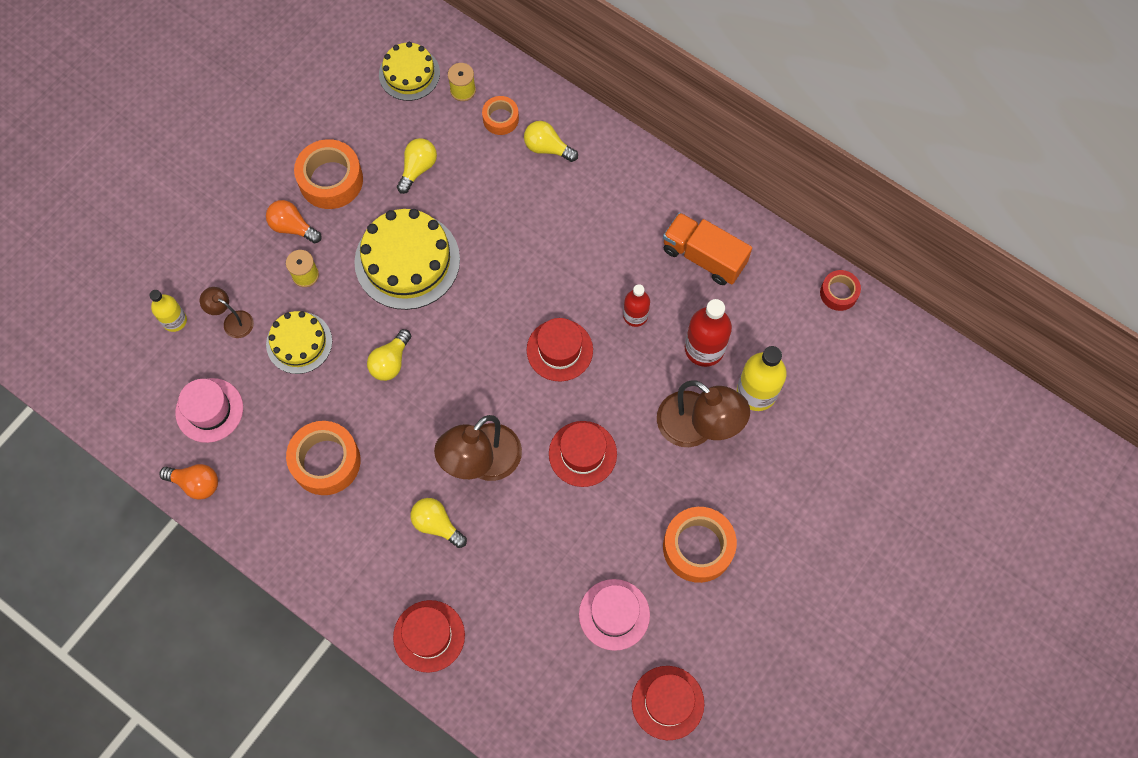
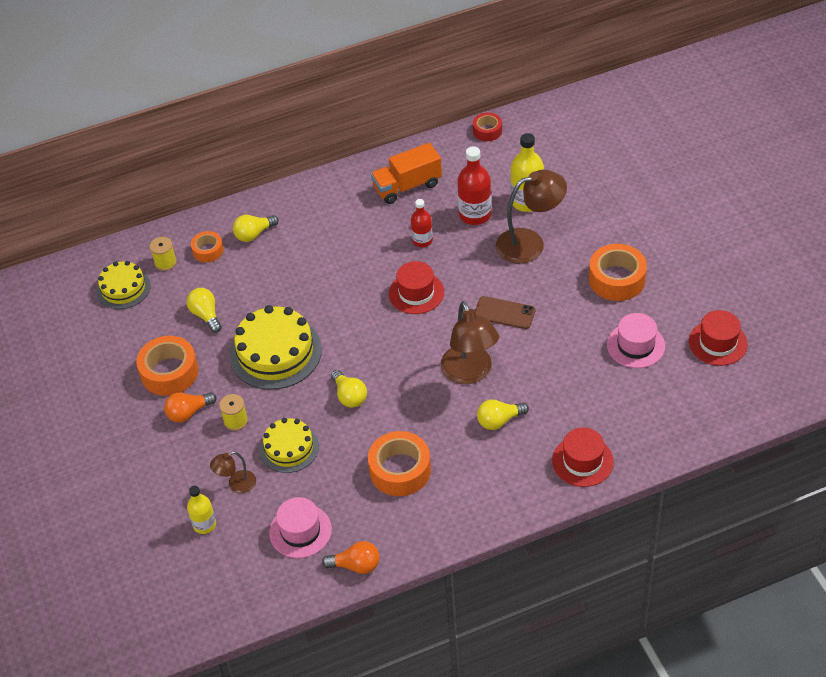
camera: 55 degrees left, 20 degrees down
orange light bulb [159,464,218,500] -> orange light bulb turned 45 degrees clockwise [322,541,380,574]
red hat [549,421,617,487] -> brown phone [475,296,535,329]

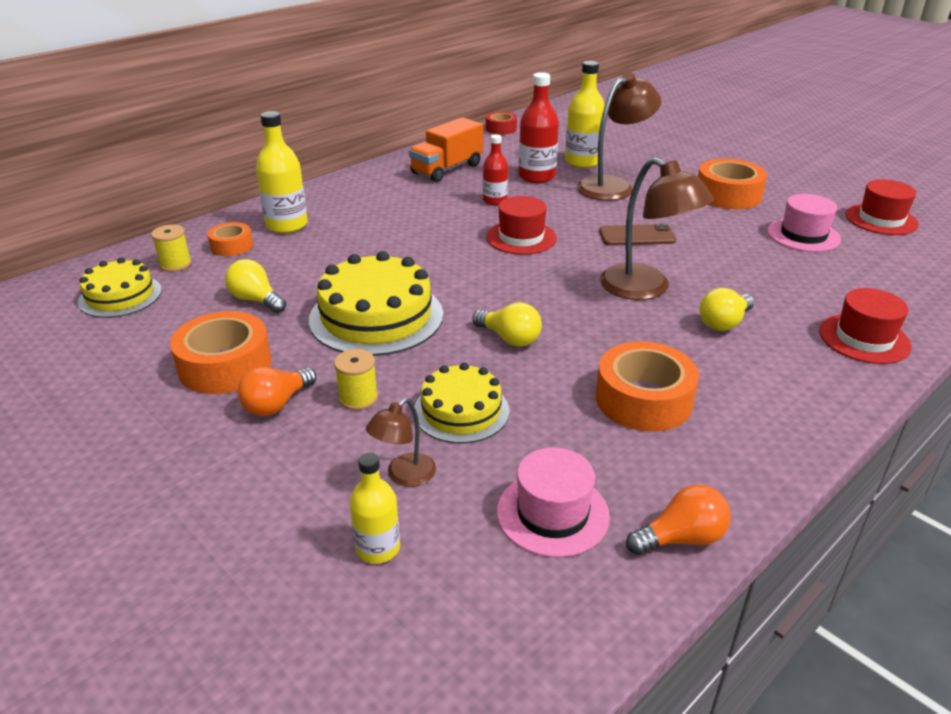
camera: 25 degrees left, 15 degrees down
yellow light bulb [233,215,279,242] -> yellow bottle [256,111,308,233]

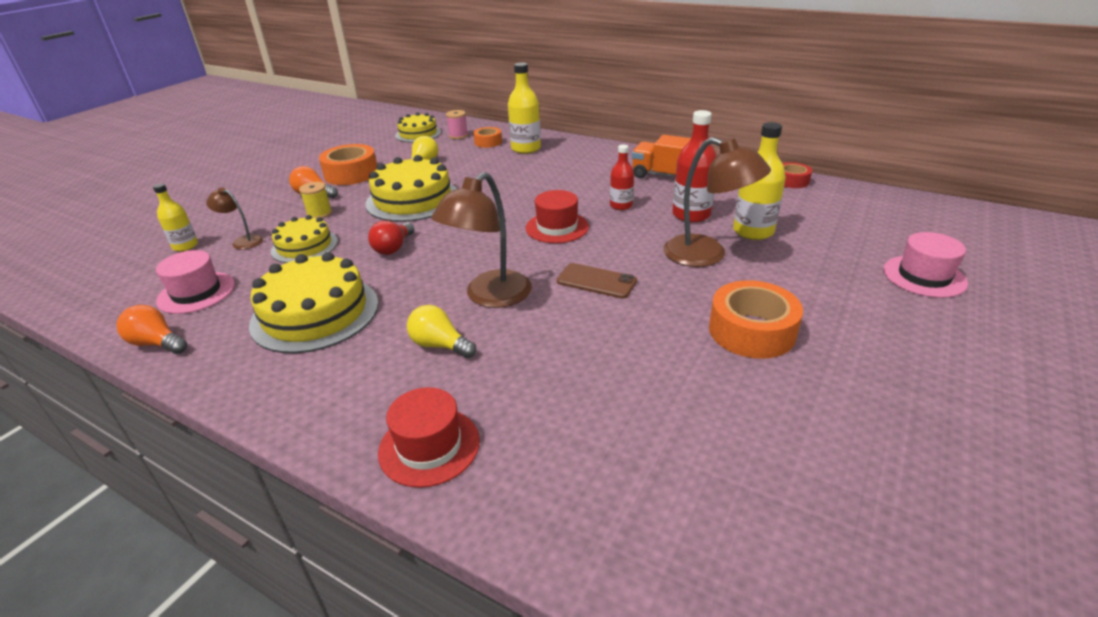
camera: 75 degrees right, 0 degrees up
yellow spool [151,225,192,272] -> pink spool [446,110,468,139]
yellow light bulb [472,302,542,347] -> red light bulb [368,221,415,255]
orange tape [596,341,699,432] -> yellow cake [249,252,379,353]
brown phone [599,224,676,246] -> brown phone turned 45 degrees counterclockwise [557,263,637,299]
orange light bulb [626,484,731,555] -> orange light bulb turned 150 degrees clockwise [116,305,187,354]
pink hat [767,194,841,252] -> pink hat moved to [883,232,968,298]
red hat [846,179,919,235] -> none

